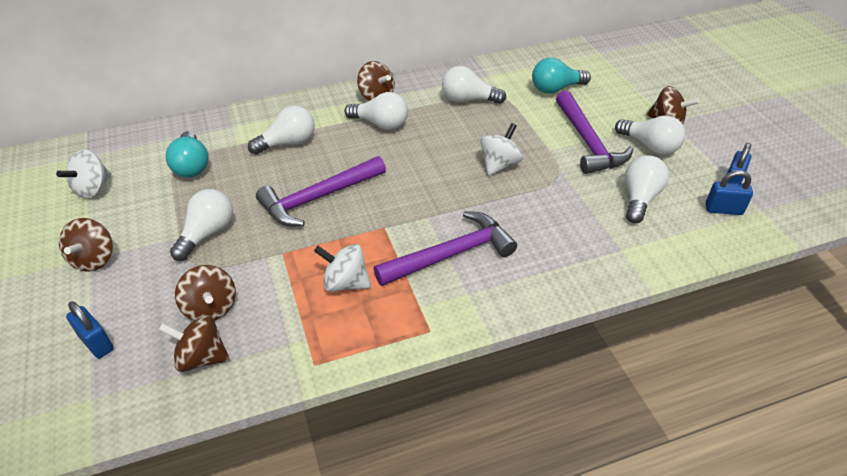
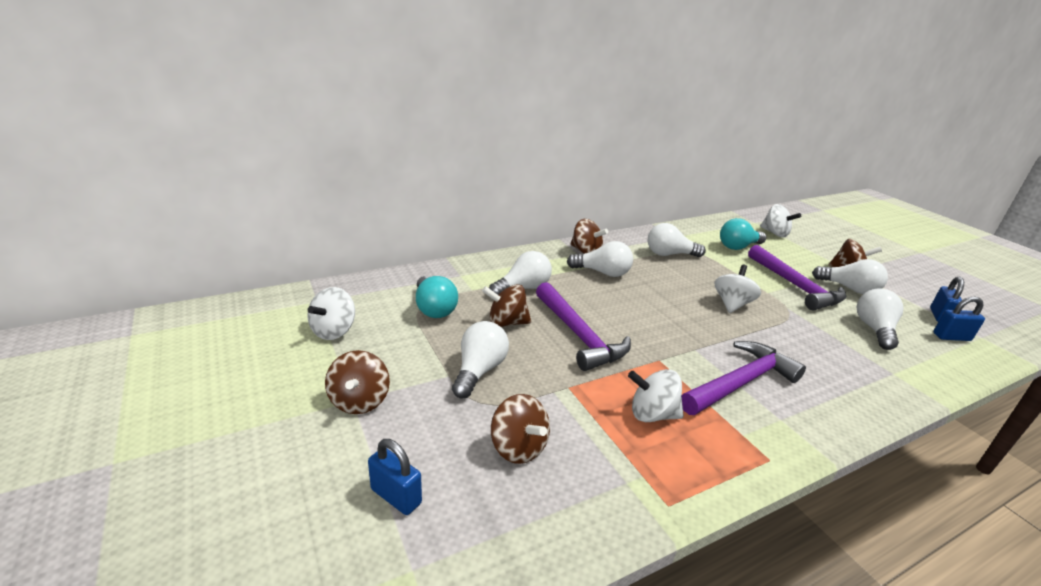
camera: 10 degrees left, 15 degrees down
brown spinning top [158,315,230,372] -> brown spinning top moved to [482,284,531,327]
purple hammer [256,156,386,226] -> purple hammer turned 75 degrees counterclockwise [536,282,631,371]
none -> white spinning top [760,204,801,237]

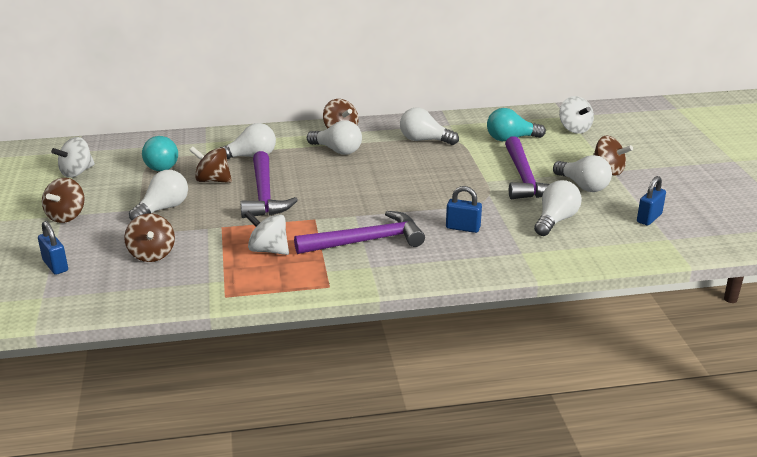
camera: 20 degrees right, 0 degrees up
white spinning top [715,264,761,313] -> none
blue padlock [933,297,985,341] -> blue padlock moved to [446,186,482,233]

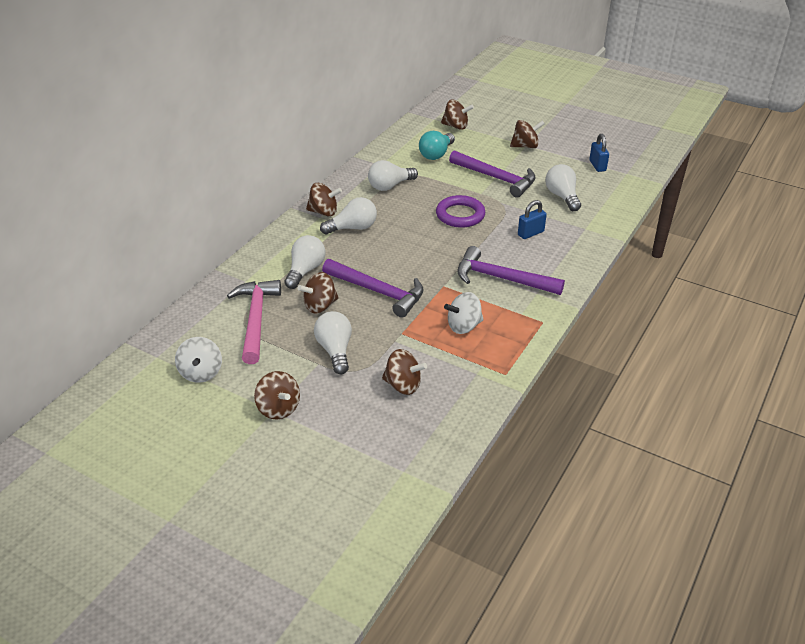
camera: 50 degrees left, 10 degrees up
blue padlock [38,221,68,275] -> none
turquoise light bulb [142,136,178,171] -> pink hammer [227,280,281,364]
purple hammer [294,211,425,254] -> purple hammer turned 90 degrees counterclockwise [457,246,565,295]
white light bulb [553,155,612,192] -> none
white spinning top [559,96,594,134] -> brown spinning top [441,100,474,130]
none -> purple ring [436,195,485,228]

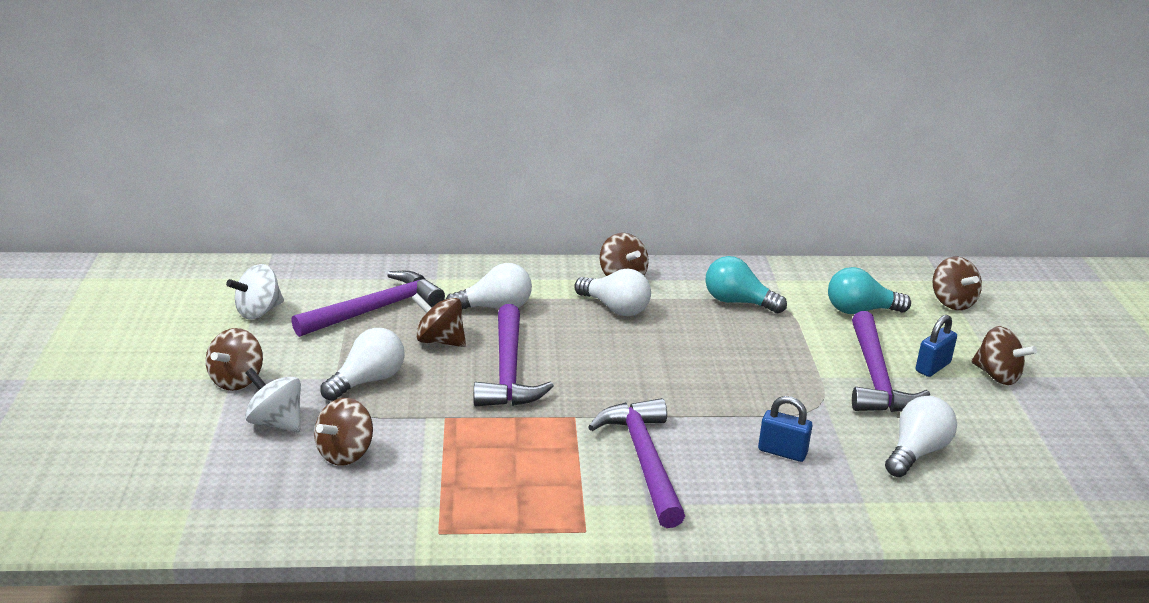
camera: 55 degrees right, 10 degrees down
pink hammer [227,280,281,364] -> purple hammer [291,271,445,337]
white light bulb [368,160,418,191] -> turquoise light bulb [705,256,787,313]
brown spinning top [382,349,427,395] -> brown spinning top turned 45 degrees clockwise [314,398,373,466]
purple ring [436,195,485,228] -> none
white spinning top [444,292,484,334] -> white spinning top moved to [245,368,301,432]
blue padlock [589,134,609,172] -> blue padlock moved to [916,315,957,377]

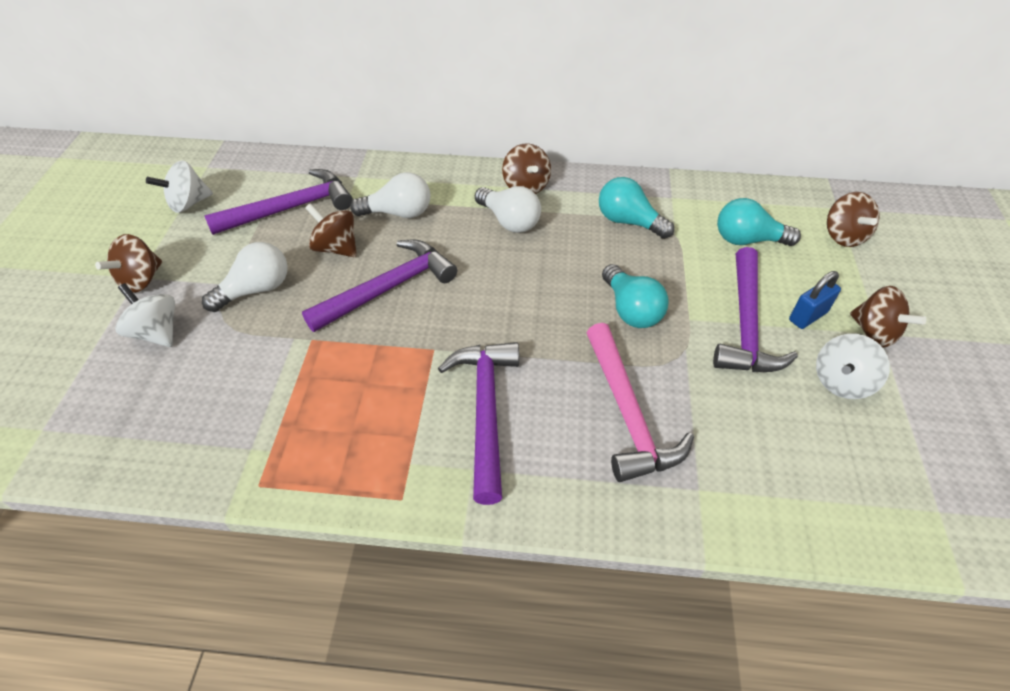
camera: 10 degrees right, 20 degrees up
brown spinning top [314,398,373,466] -> none
purple hammer [474,304,554,406] -> purple hammer turned 135 degrees counterclockwise [302,239,457,332]
blue padlock [758,396,812,462] -> pink hammer [587,323,694,482]
white light bulb [885,396,957,477] -> none
none -> turquoise light bulb [602,264,668,328]
none -> white spinning top [816,334,890,399]

